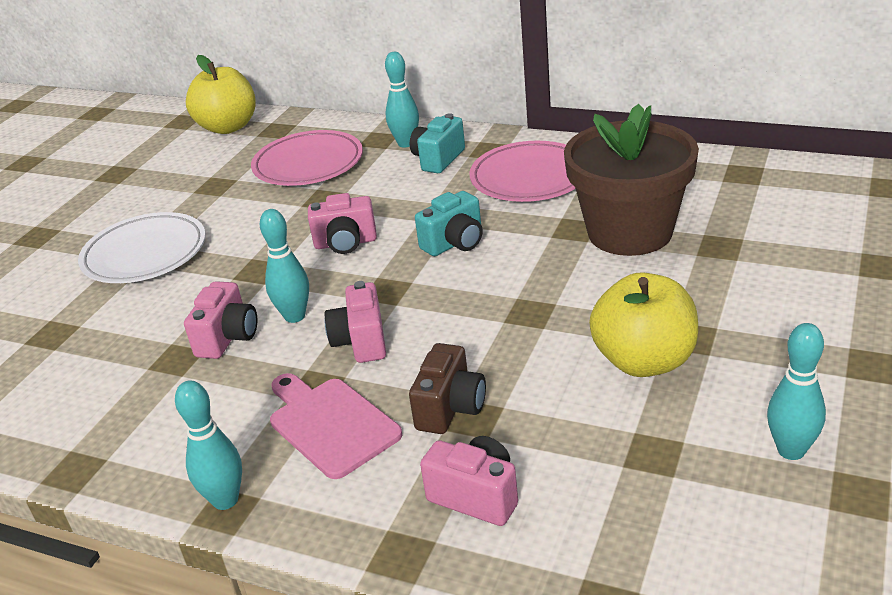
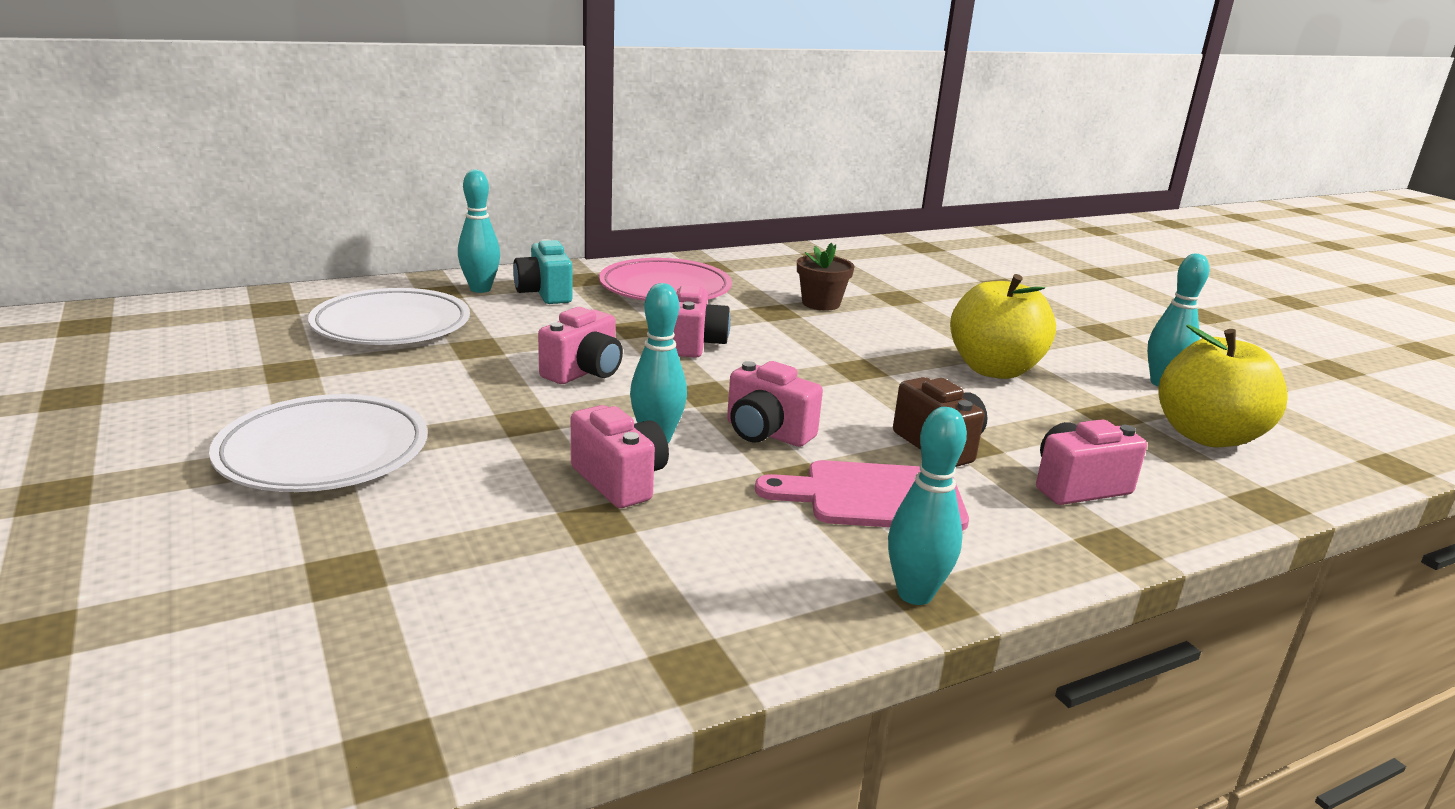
camera: 55 degrees left, 10 degrees down
yellow apple [186,55,256,134] -> yellow apple moved to [1159,324,1288,447]
pink plate [251,130,363,186] -> white plate [308,288,470,345]
turquoise camera [415,191,483,256] -> pink camera [673,285,731,358]
brown flower pot [564,104,699,256] -> brown flower pot [797,243,854,311], size x0.45

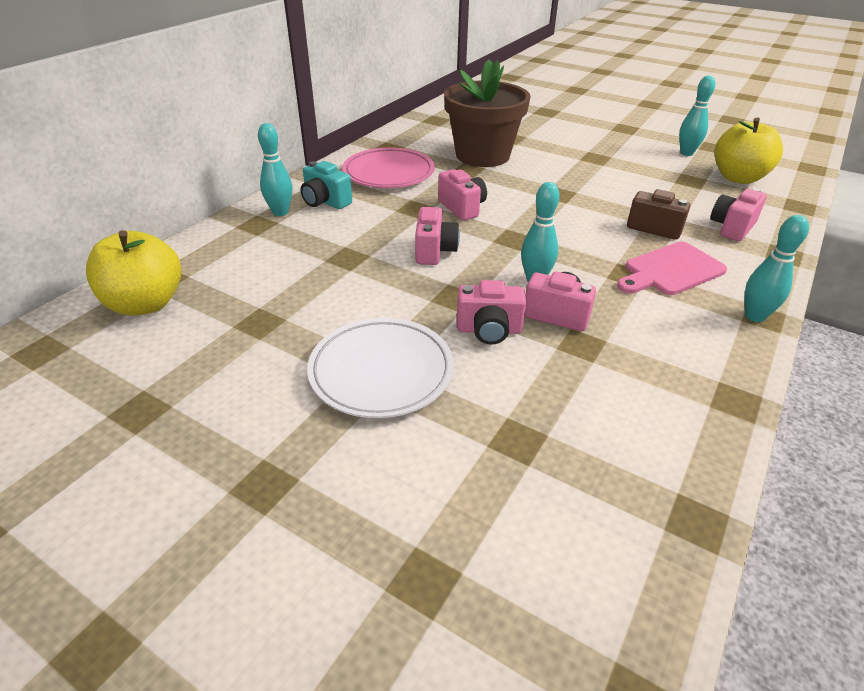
camera: 30 degrees left, 15 degrees up
white plate [308,288,470,345] -> none
pink camera [727,361,823,447] -> pink camera moved to [457,280,526,345]
brown flower pot [797,243,854,311] -> brown flower pot [444,59,531,167], size x2.21
yellow apple [950,274,1056,379] -> yellow apple moved to [86,230,181,316]

